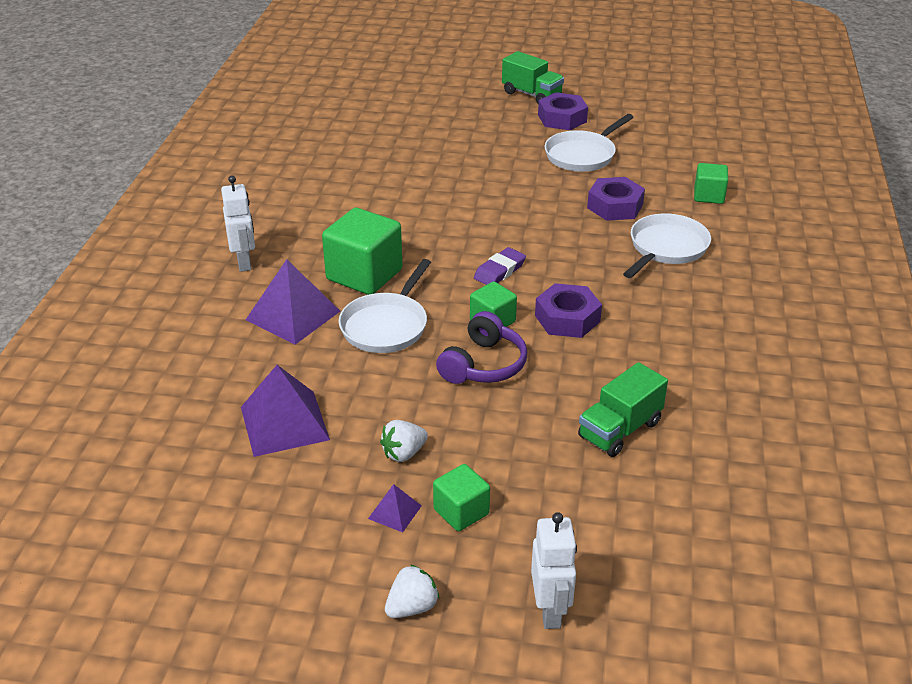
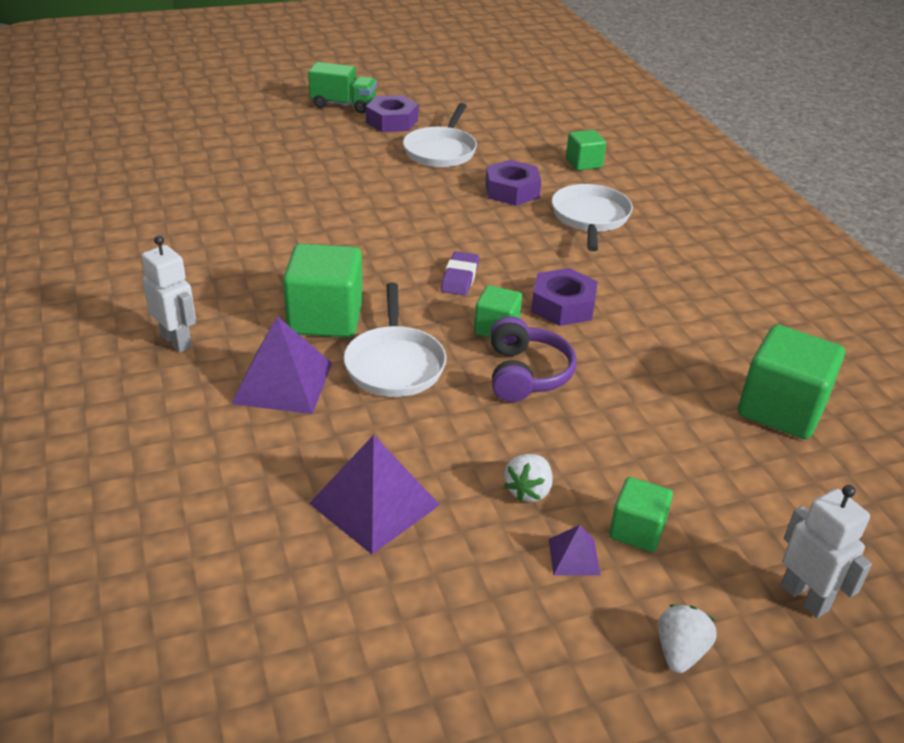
camera: 30 degrees left, 0 degrees up
green truck [578,362,668,457] -> none
none -> green cube [738,324,845,439]

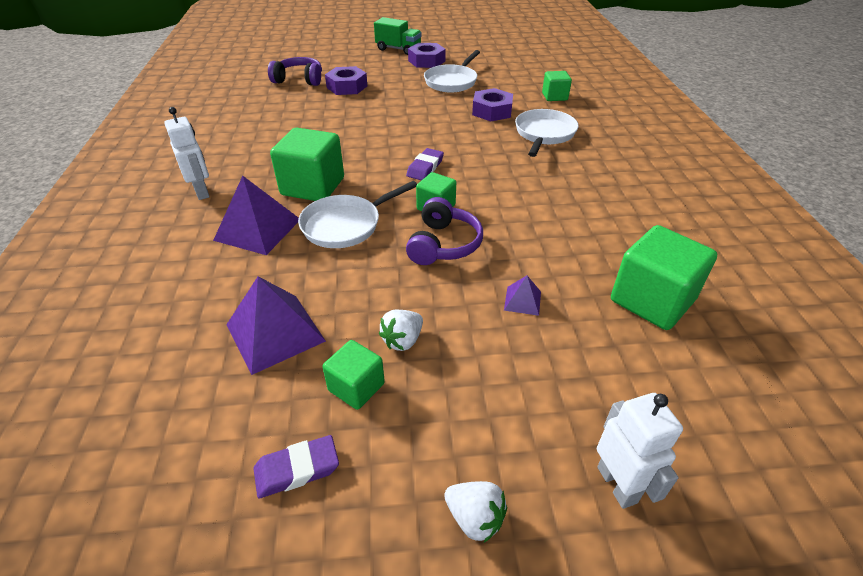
camera: 15 degrees right, 5 degrees up
white pan [343,283,446,397] -> white pan turned 45 degrees clockwise [298,181,417,248]
purple nut [531,268,598,326] -> purple nut moved to [325,66,367,95]
purple pyramid [549,525,601,576] -> purple pyramid moved to [504,276,541,316]
green cube [609,477,673,552] -> green cube moved to [323,340,385,410]
white strawberry [658,604,717,673] -> white strawberry turned 90 degrees clockwise [444,481,507,543]
none -> purple eraser [254,435,339,498]
none -> purple headphones [268,57,322,86]

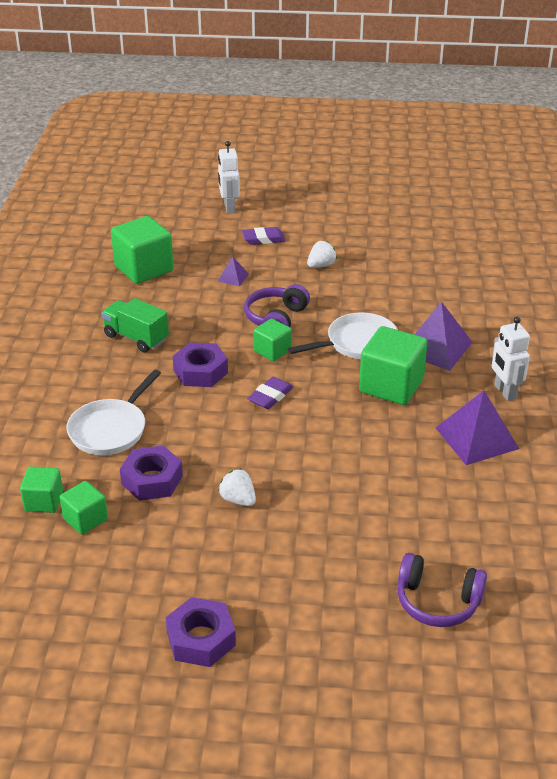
camera: 170 degrees left, 5 degrees down
purple pyramid [226,276,326,375] -> purple pyramid moved to [436,390,519,465]
purple eraser [254,435,339,498] -> purple eraser moved to [242,227,286,245]
green cube [323,340,385,410] -> green cube moved to [60,481,108,534]
purple nut [325,66,367,95] -> purple nut moved to [173,342,228,387]
green truck [374,17,422,55] -> green truck moved to [101,298,169,353]
white pan [424,50,480,92] -> none
white strawberry [444,481,507,543] -> white strawberry moved to [218,469,256,506]

